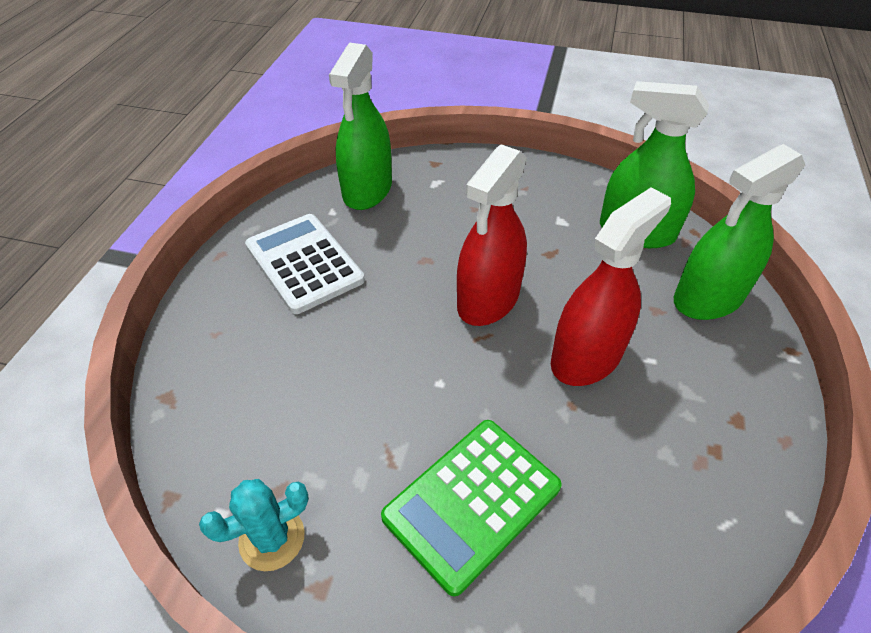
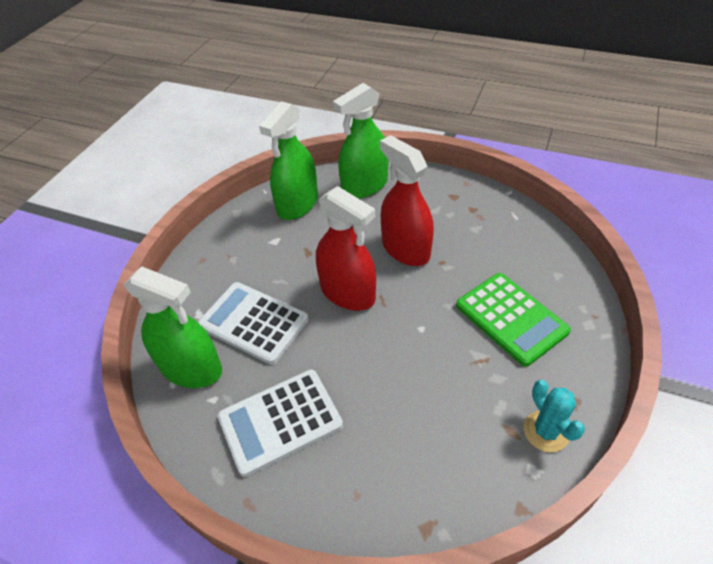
camera: 80 degrees left, 0 degrees up
green spray bottle [674,144,805,320] -> green spray bottle turned 75 degrees clockwise [333,83,389,199]
none -> white calculator [198,282,308,365]

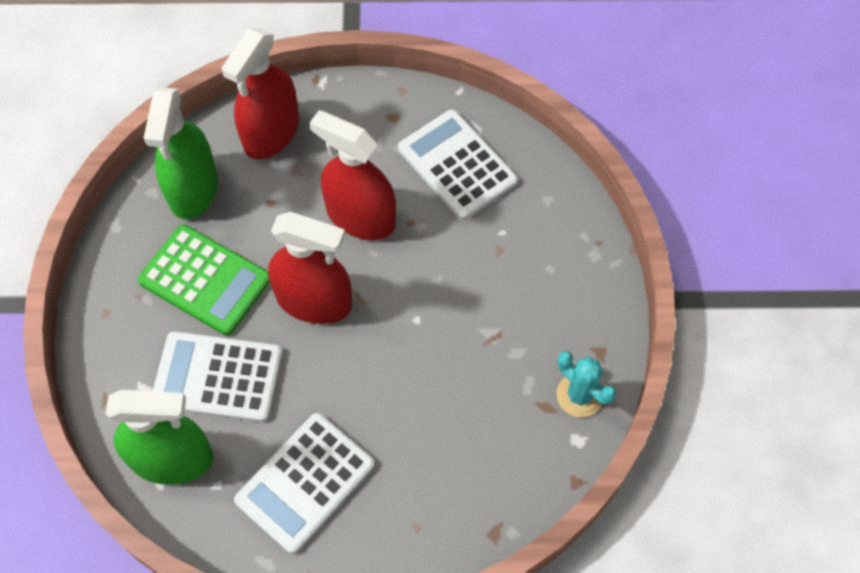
camera: 25 degrees left, 15 degrees up
green spray bottle [333,83,389,199] -> red spray bottle [221,28,299,159]
green calculator [456,273,571,367] -> green calculator moved to [138,225,270,335]
none -> white calculator [398,109,518,220]

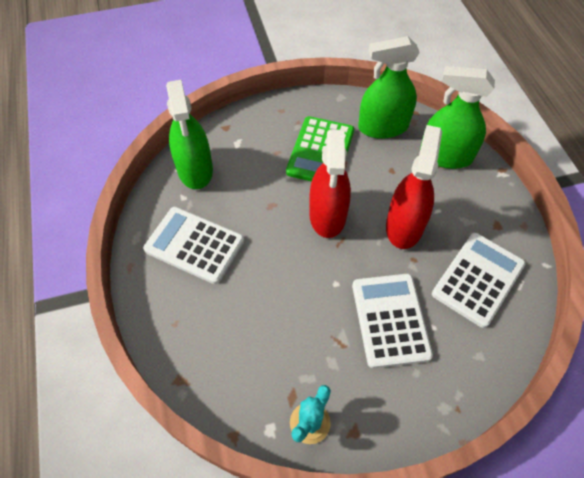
camera: 75 degrees right, 5 degrees down
white calculator [153,331,282,422] -> white calculator moved to [352,274,433,368]
red spray bottle [221,28,299,159] -> green spray bottle [420,66,495,169]

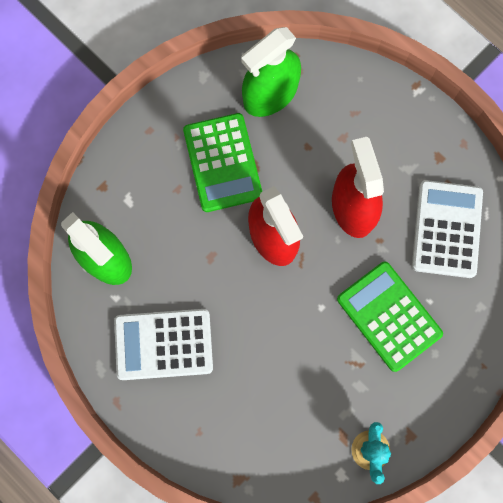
camera: 30 degrees left, 20 degrees up
white calculator [352,274,433,368] -> green calculator [337,261,443,372]
green spray bottle [420,66,495,169] -> none

